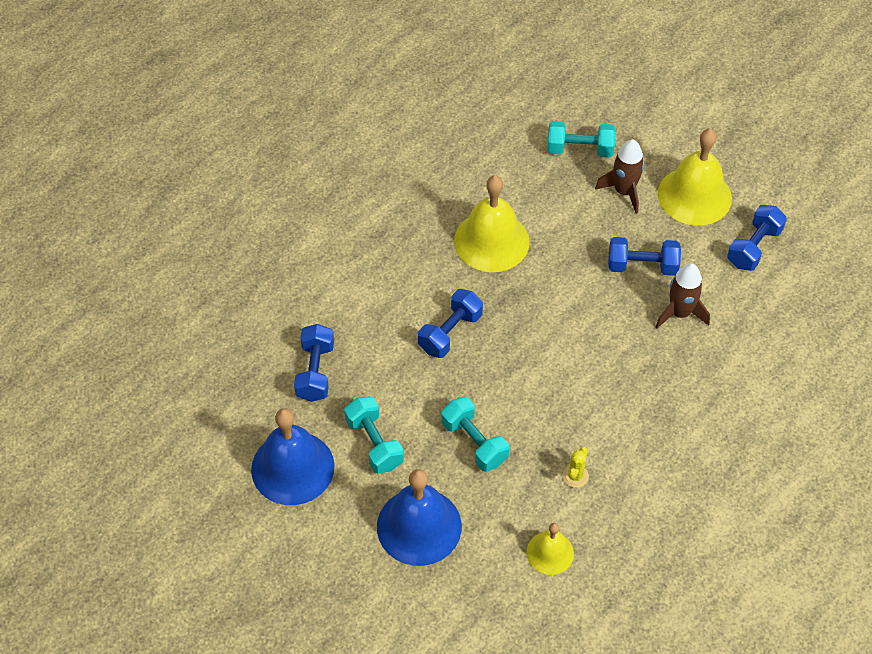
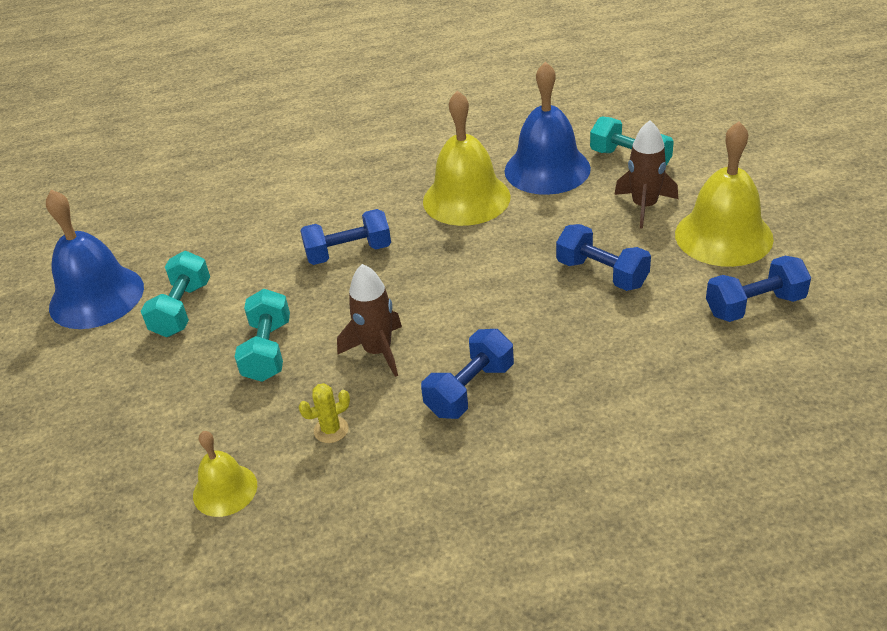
camera: 40 degrees right, 15 degrees down
blue dumbbell [294,324,334,402] -> blue dumbbell moved to [421,329,514,419]
blue bell [377,469,462,566] -> blue bell moved to [505,61,591,195]
brown rocket [655,263,710,329] -> brown rocket moved to [337,264,402,377]

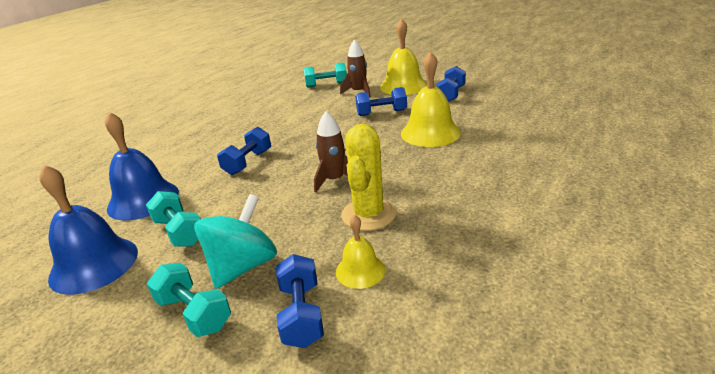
camera: 50 degrees left, 10 degrees down
turquoise dumbbell [235,289,290,382] -> turquoise dumbbell moved to [147,263,231,337]
yellow cactus [299,383,350,443] -> yellow cactus [341,124,396,231], size x2.25
blue dumbbell [421,329,514,419] -> blue dumbbell moved to [276,254,324,348]
yellow bell [423,90,511,226] -> yellow bell moved to [401,51,461,147]
blue bell [505,61,591,195] -> blue bell moved to [105,112,179,221]
none -> turquoise spinning top [194,194,277,289]

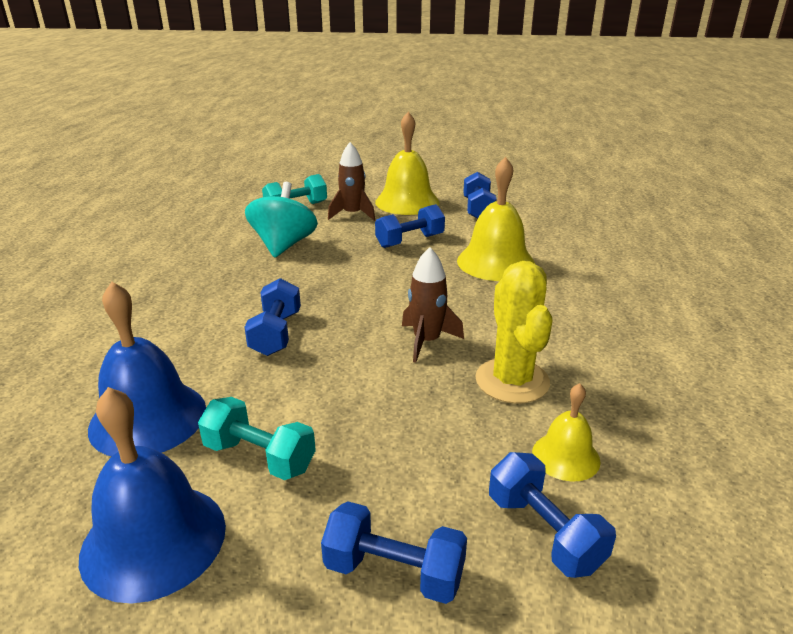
camera: 25 degrees left, 0 degrees up
turquoise dumbbell [147,263,231,337] -> blue dumbbell [321,501,467,604]
turquoise spinning top [194,194,277,289] -> turquoise spinning top moved to [245,182,318,258]

